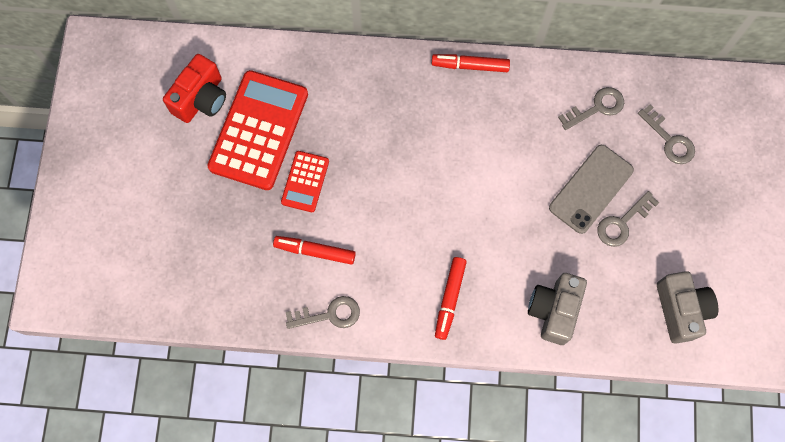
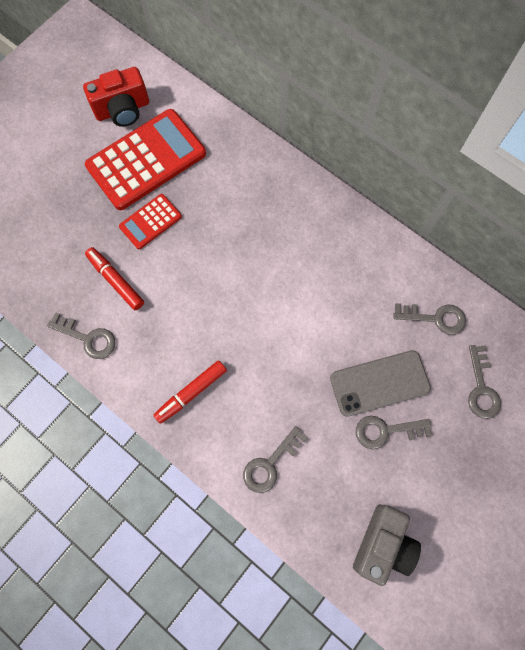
camera: 35 degrees right, 0 degrees up
red marker [432,54,510,72] -> none
grey camera [528,273,587,345] -> grey key [243,426,308,493]

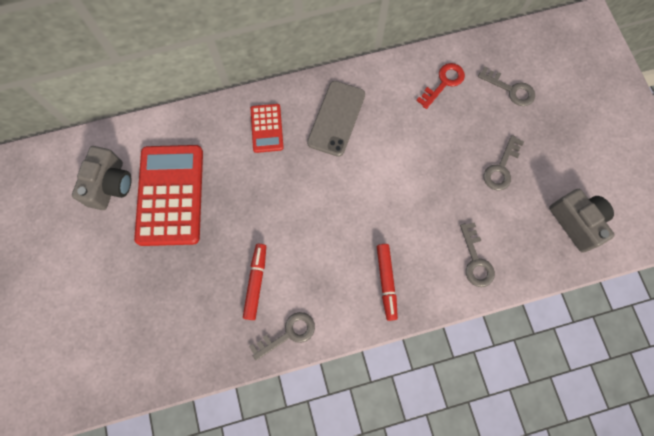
camera: 55 degrees left, 0 degrees up
red camera [83,67,149,127] -> grey camera [72,146,132,210]
red marker [85,247,144,310] -> red marker turned 105 degrees clockwise [243,244,266,320]
red calculator [119,194,182,249] -> red calculator moved to [250,104,284,153]
grey phone [330,350,431,417] -> grey phone moved to [307,81,365,157]
grey key [394,303,466,335] -> red key [416,63,465,109]

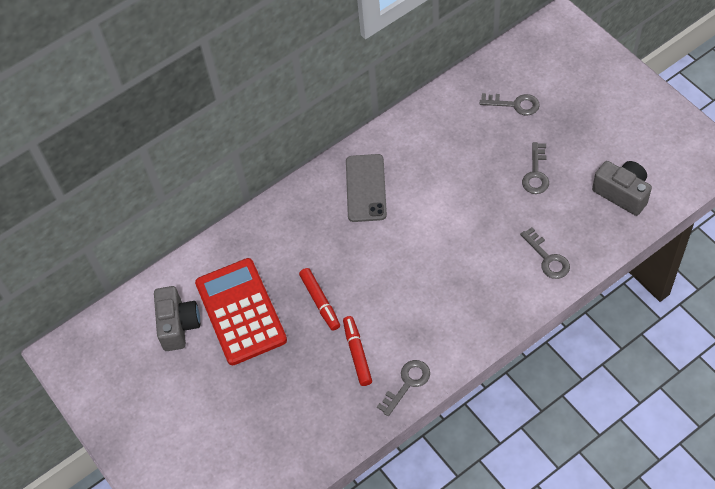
camera: 15 degrees left, 15 degrees down
red calculator [250,104,284,153] -> none
red marker [377,244,398,321] -> red marker moved to [299,268,340,331]
red key [416,63,465,109] -> none

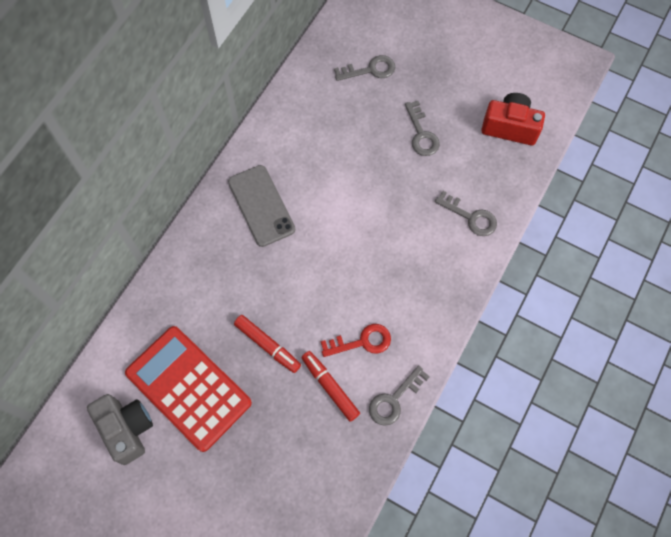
camera: 30 degrees left, 10 degrees up
grey key [377,360,430,416] -> grey key turned 150 degrees counterclockwise [369,365,430,426]
grey camera [592,161,652,216] -> red camera [481,93,545,145]
none -> red key [321,324,391,357]

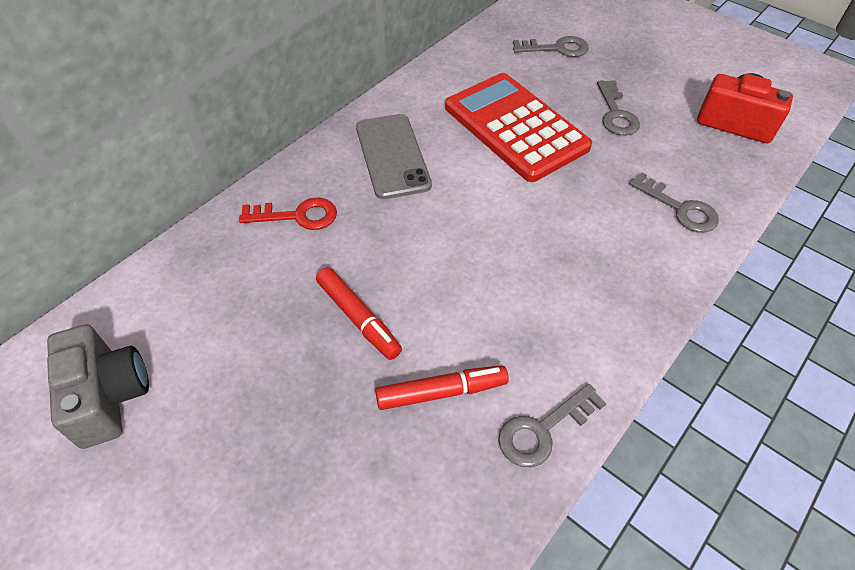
camera: 10 degrees right, 15 degrees down
red calculator [125,326,252,452] -> red calculator moved to [445,73,592,182]
red marker [301,351,360,422] -> red marker turned 105 degrees clockwise [375,365,509,410]
red key [321,324,391,357] -> red key moved to [239,198,337,230]

